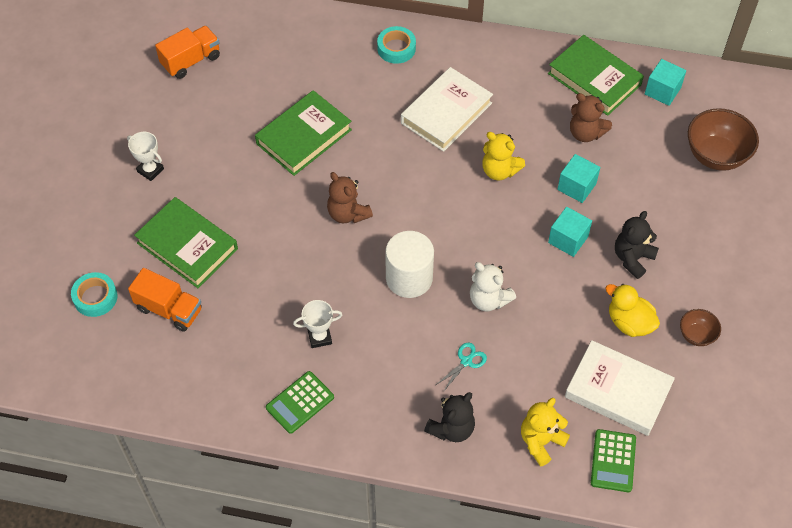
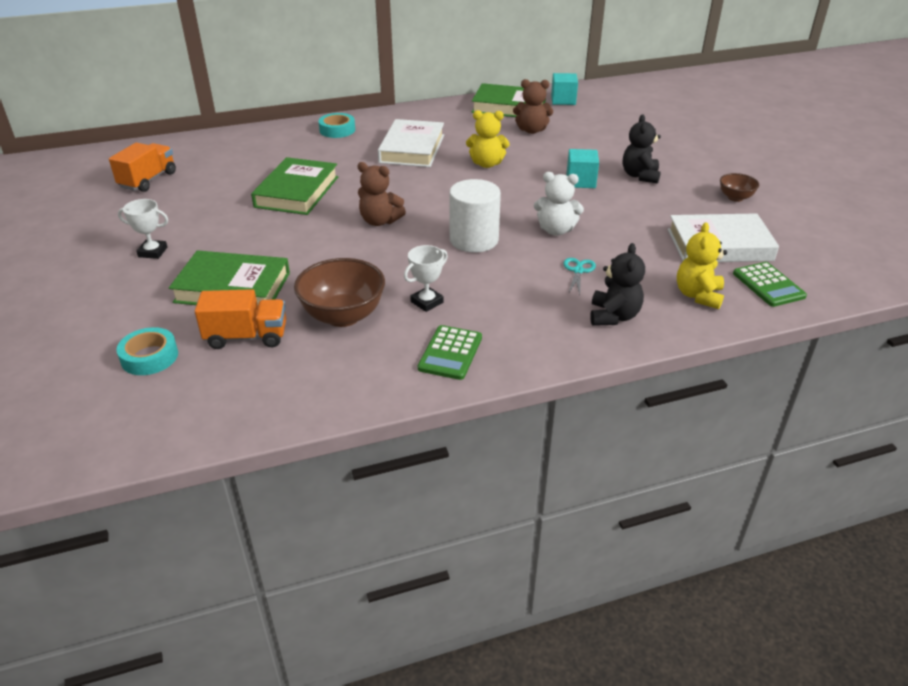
camera: 30 degrees left, 20 degrees down
turquoise cube [557,154,600,203] -> none
yellow duck [605,284,660,337] -> none
brown bowl [688,108,759,171] -> brown bowl moved to [294,258,385,327]

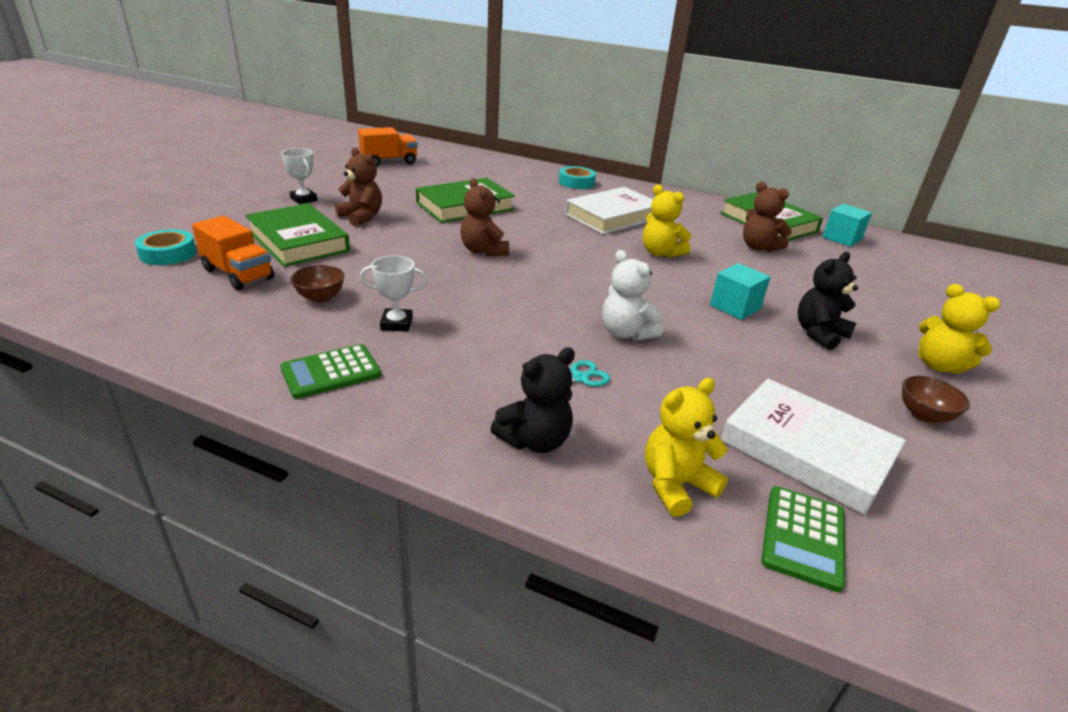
camera: 40 degrees right, 5 degrees down
brown bowl [294,258,385,327] -> brown bowl [291,265,345,303], size x0.53
white cylinder [449,179,501,253] -> none
none -> brown teddy bear [335,148,382,226]
none -> yellow teddy bear [918,284,1001,373]

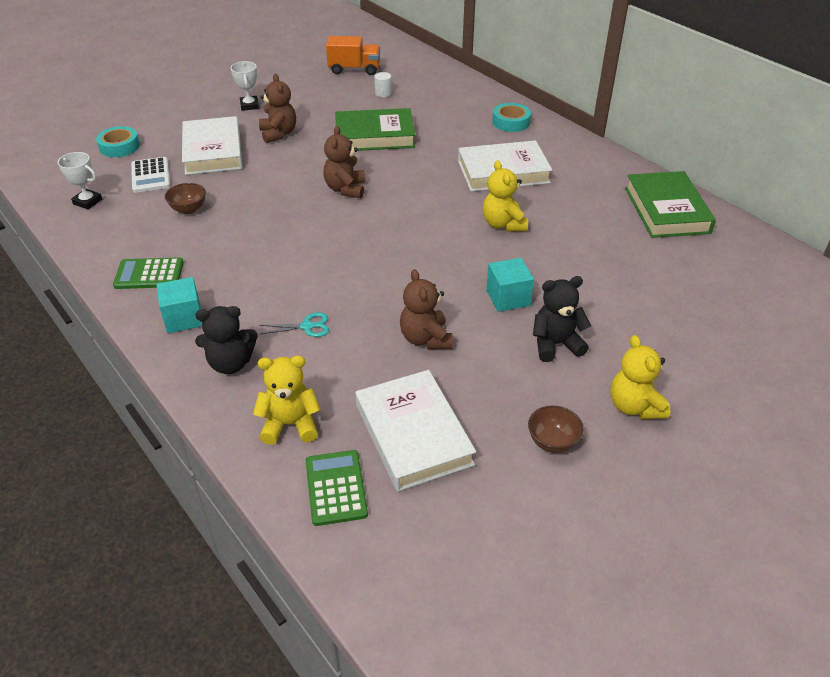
camera: 30 degrees right, 10 degrees up
orange truck [192,216,274,290] -> white calculator [131,157,170,193]
green book [245,203,350,267] -> white book [182,116,243,175]
white trophy [360,256,428,332] -> white trophy moved to [58,152,102,209]
white teddy bear [602,250,663,341] -> none
brown teddy bear [743,182,792,252] -> brown teddy bear moved to [400,269,453,349]
green calculator [761,486,845,592] -> green calculator turned 120 degrees clockwise [306,450,368,526]
turquoise cube [822,204,872,247] -> turquoise cube moved to [156,277,202,333]
none -> white cylinder [374,72,392,97]

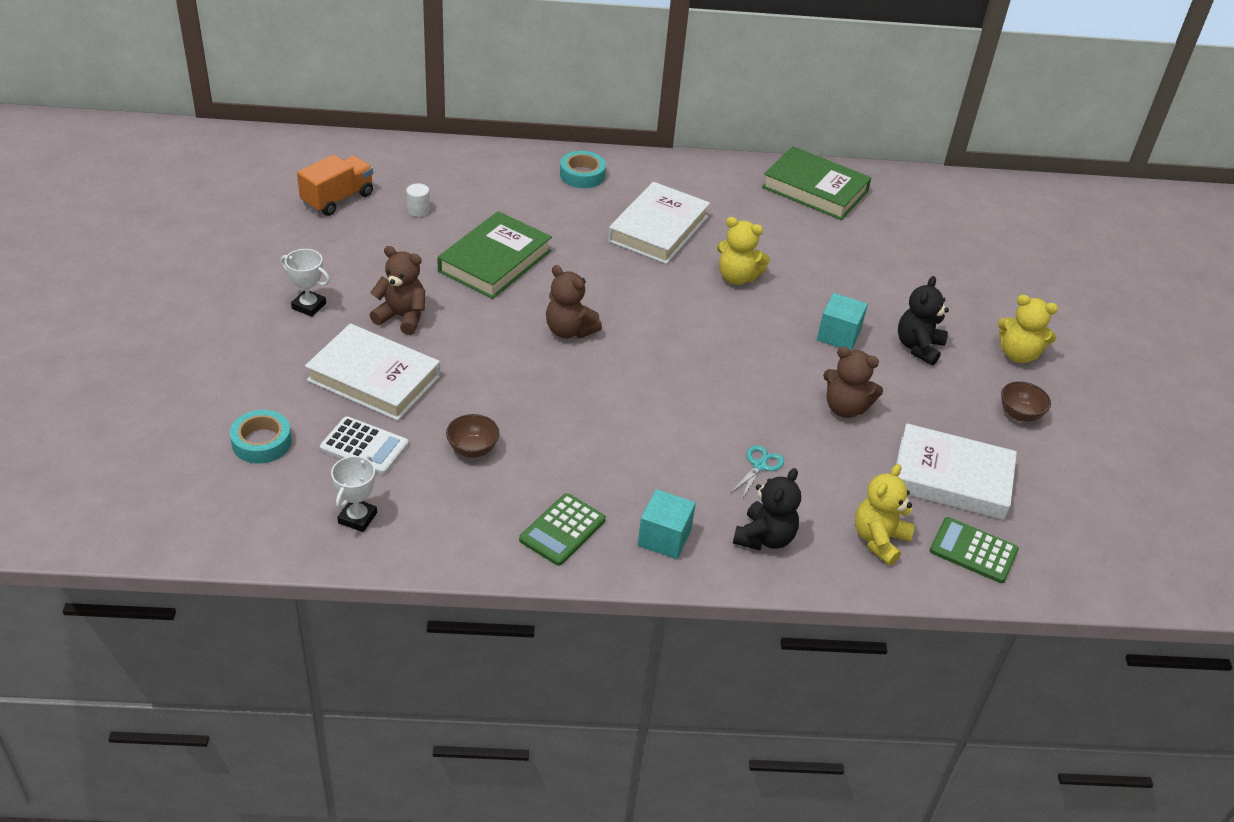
camera: 55 degrees left, 0 degrees up
white trophy [58,152,102,209] -> white trophy turned 45 degrees counterclockwise [331,456,377,532]

